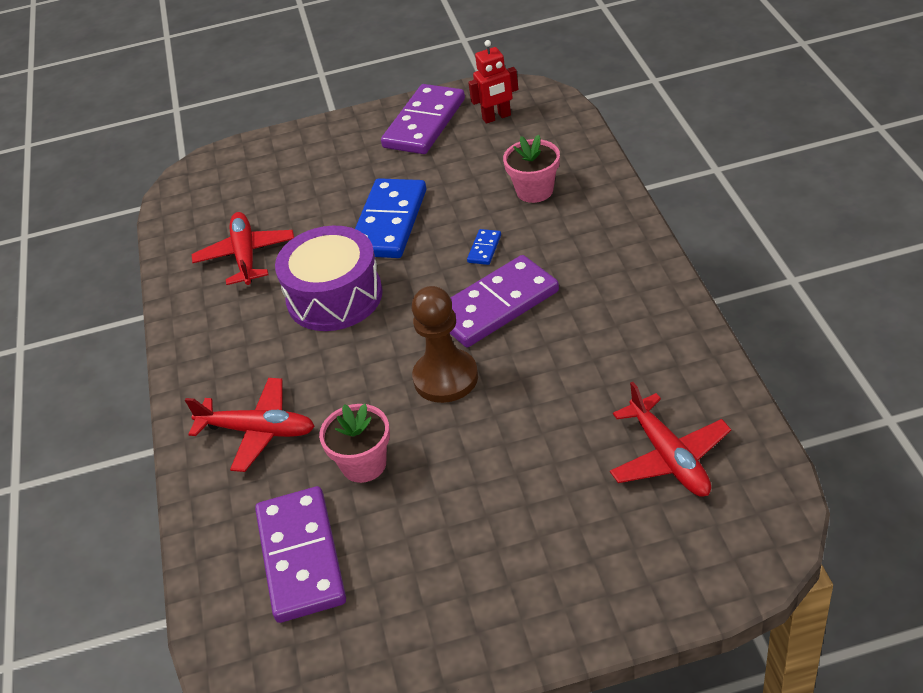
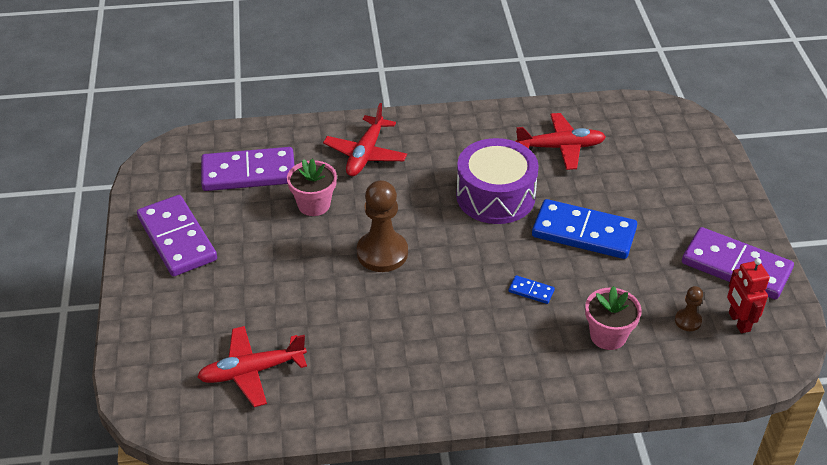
camera: 90 degrees right, 0 degrees up
purple domino [450,255,559,347] -> purple domino moved to [137,195,217,276]
none -> brown pawn [675,286,703,331]

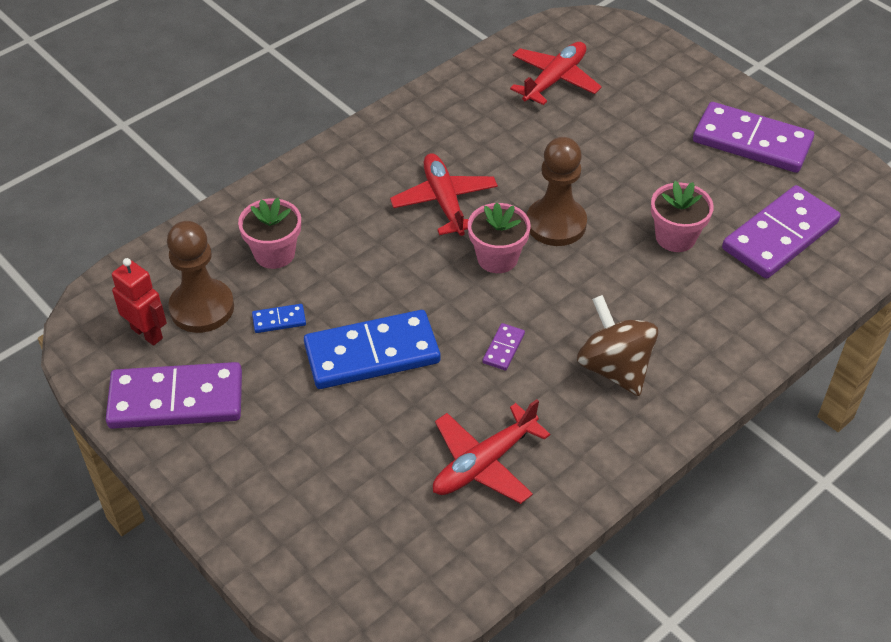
camera: 145 degrees right, 5 degrees up
red plane [323,103,407,176] -> red plane moved to [390,153,498,236]
purple drum [456,138,539,224] -> purple domino [483,323,525,371]
blue domino [509,275,555,304] -> blue domino moved to [252,304,306,333]
brown pawn [675,286,703,331] -> brown pawn [167,221,234,333], size x2.05
none -> pink flower pot [468,202,531,273]
none -> brown spinning top [577,295,658,396]

